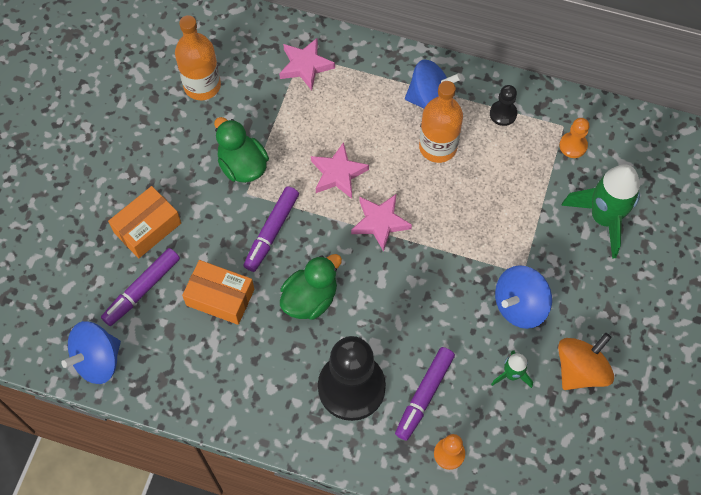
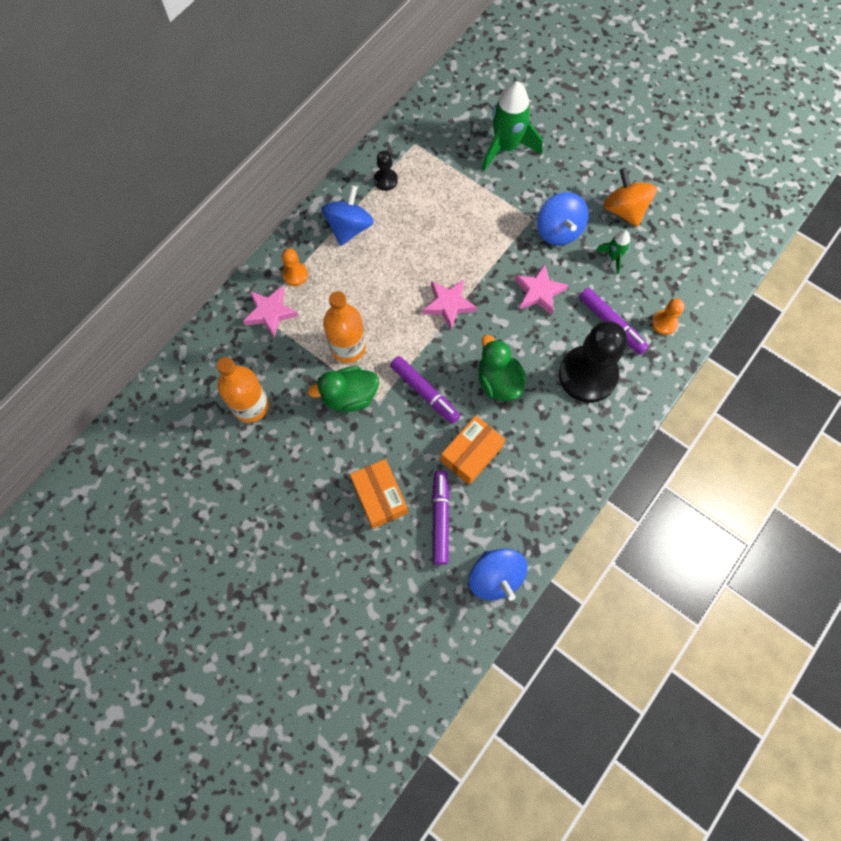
camera: 70 degrees left, 5 degrees up
purple marker [101,248,180,326] -> purple marker turned 150 degrees counterclockwise [432,470,449,565]
pink star [311,142,369,198] -> pink star moved to [514,264,568,315]
orange bottle [419,81,463,163] -> orange bottle moved to [323,291,366,363]
orange pawn [559,118,589,158] -> orange pawn moved to [282,248,308,286]

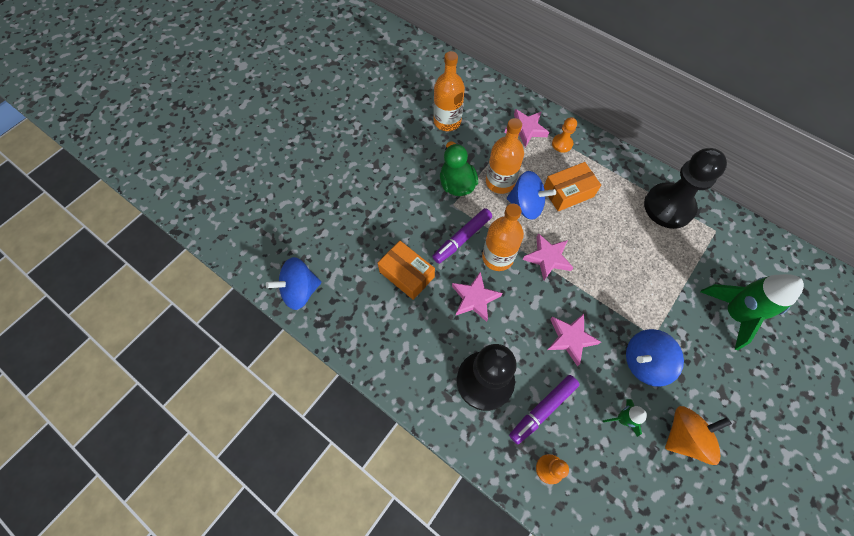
camera: 90 degrees right, 5 degrees down
blue spinning top [321,185,374,246] -> blue spinning top moved to [507,171,556,220]
orange box [350,459,408,529] -> orange box moved to [544,162,601,212]
black pawn [374,151,398,191] -> black pawn [644,148,727,229], size x2.22
purple marker [432,470,449,565] -> none
green duck [478,335,527,401] -> pink star [452,272,502,322]
none -> orange bottle [482,203,524,271]

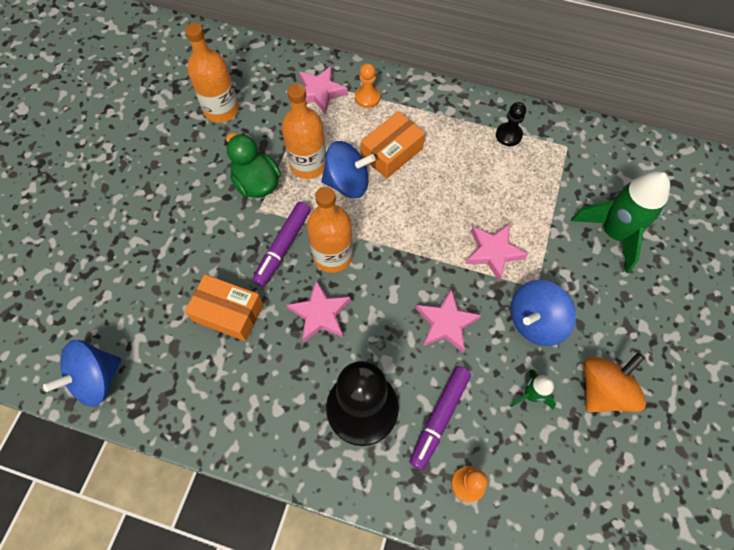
camera: 20 degrees left, 0 degrees up
pink star [523,233,574,280] -> pink star moved to [465,223,528,282]
black pawn [644,148,727,229] -> black pawn [496,102,526,146], size x0.45

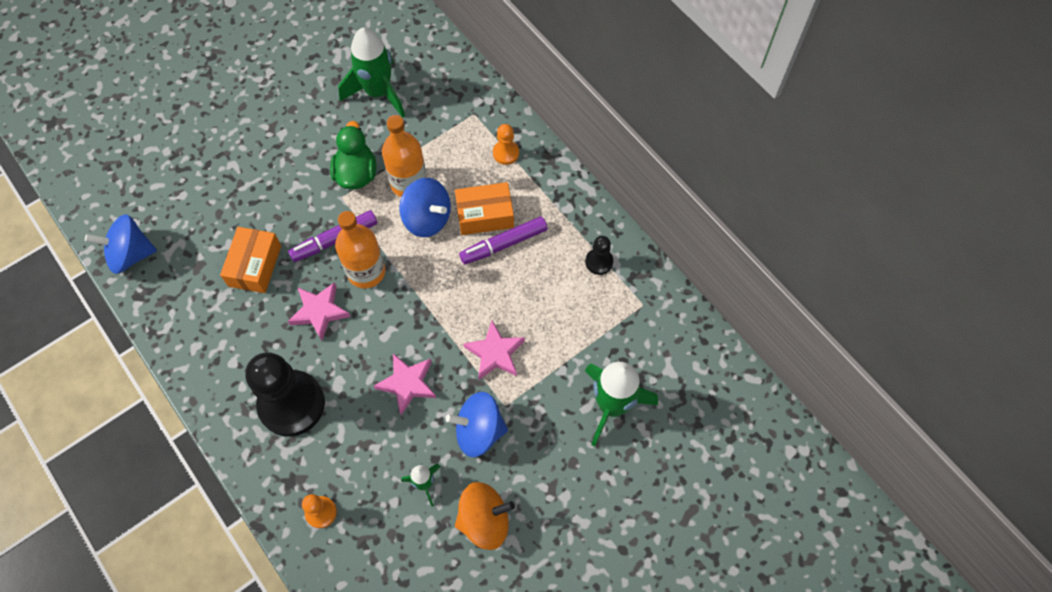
camera: 35 degrees right, 0 degrees up
orange bottle [185,23,239,123] -> green rocket [338,28,405,118]
orange box [185,274,263,341] -> orange box turned 45 degrees clockwise [220,227,281,293]
pink star [299,66,348,115] -> none
purple marker [409,366,471,470] -> purple marker moved to [459,217,547,264]

